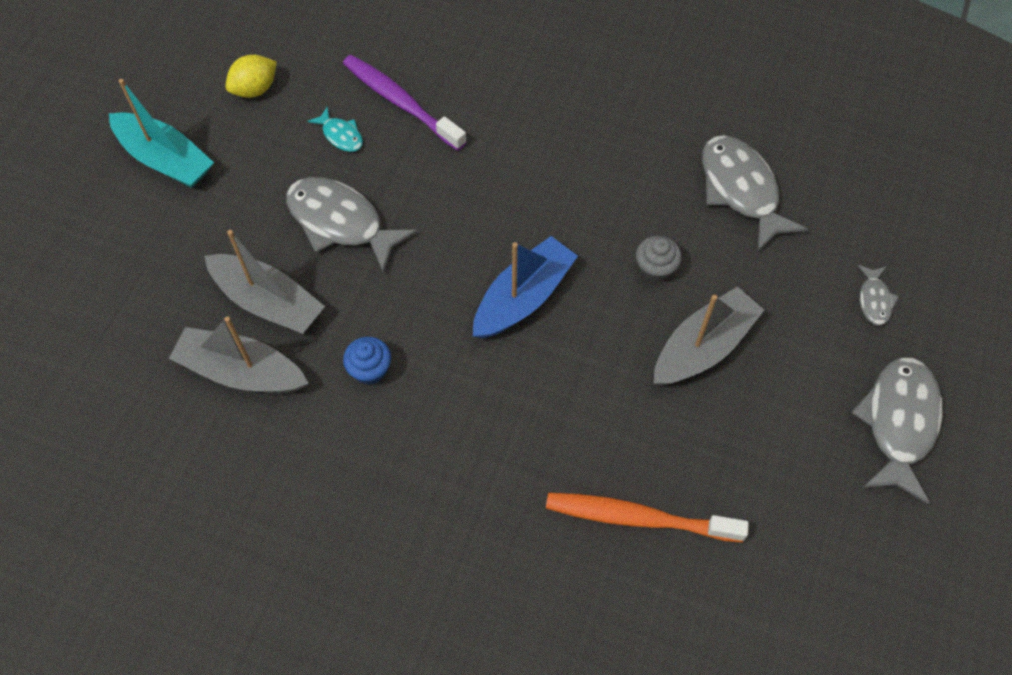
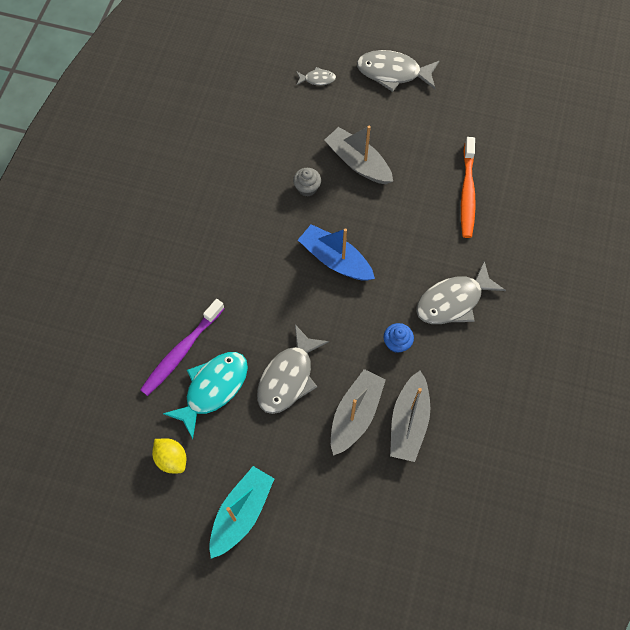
camera: 95 degrees left, 5 degrees up
turquoise fish [308,106,363,152] -> turquoise fish [163,352,248,439], size x2.06
grey fish [702,135,808,251] -> grey fish moved to [416,261,506,324]

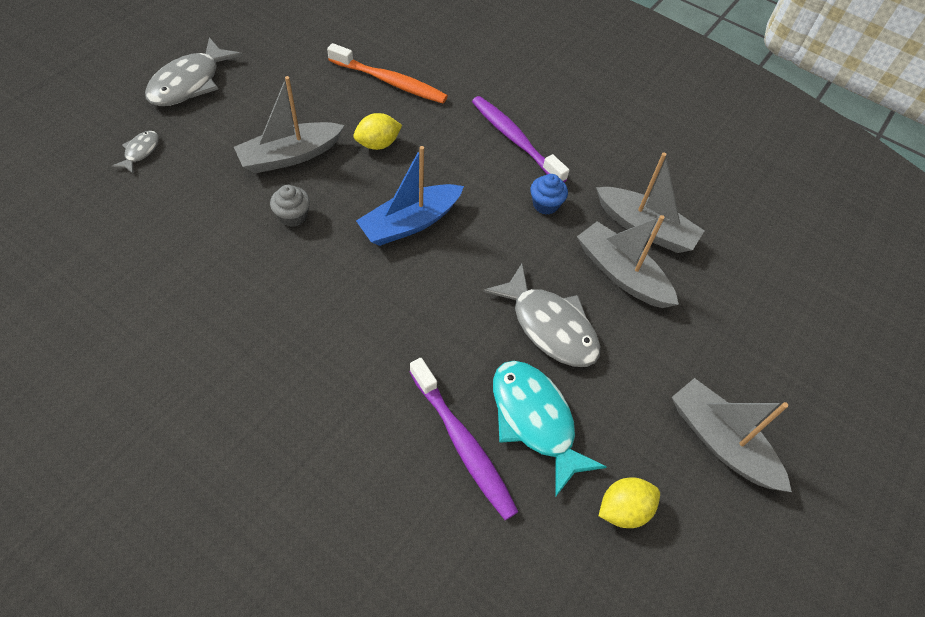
camera: 75 degrees left, 10 degrees down
turquoise boat [209,466,274,558] -> grey boat [672,378,792,492]
grey fish [416,261,506,324] -> purple toothbrush [472,96,569,182]
none -> yellow lemon [353,113,402,150]

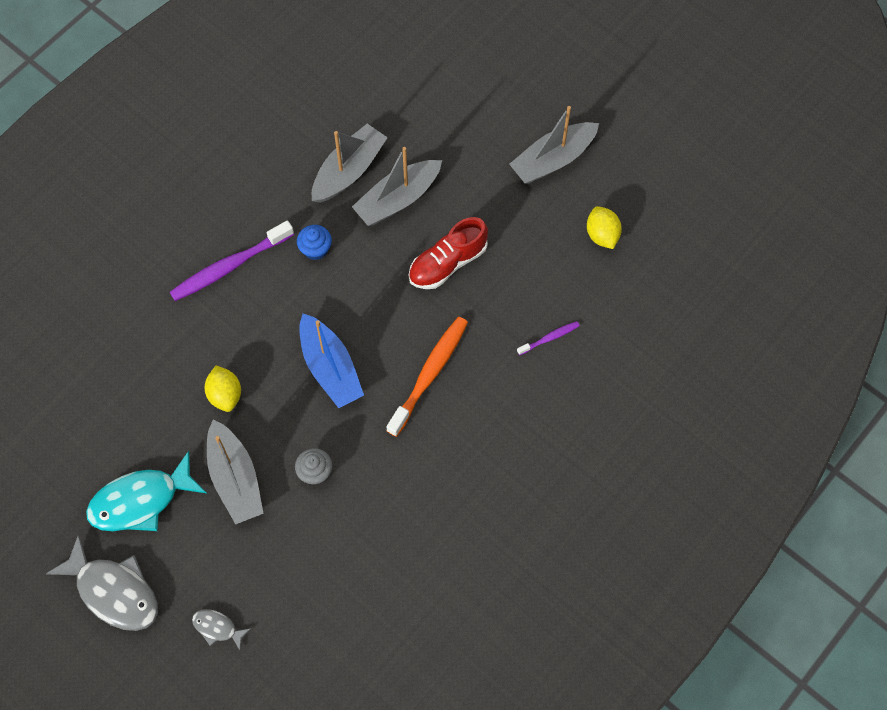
camera: 80 degrees left, 10 degrees up
orange toothbrush [327,43,448,103] -> orange toothbrush moved to [386,317,468,437]
purple toothbrush [410,358,518,520] -> purple toothbrush [517,321,579,355], size x0.49
grey fish [483,264,600,367] -> red shoe [408,217,488,289]
turquoise fish [493,361,607,496] -> turquoise fish moved to [86,451,207,531]

